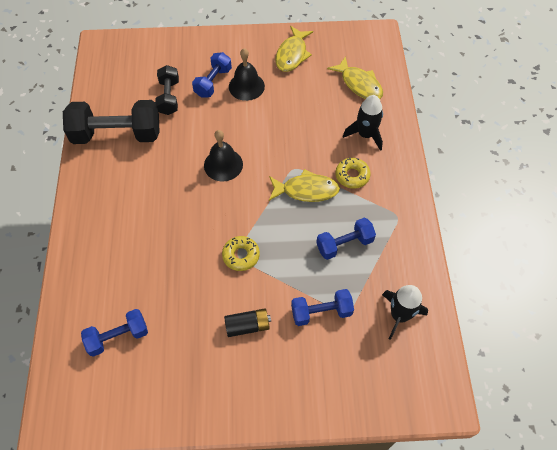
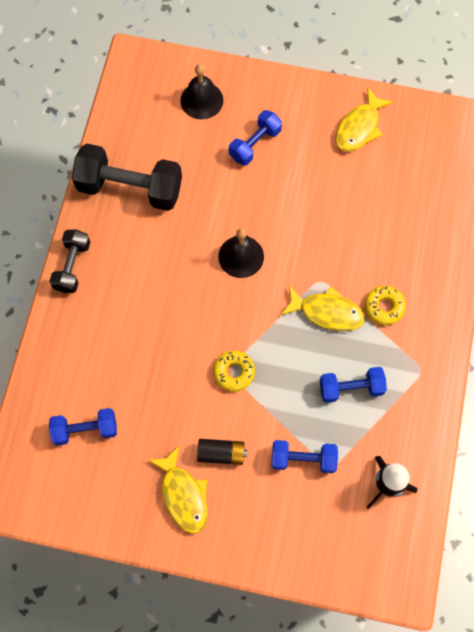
camera: 15 degrees right, 10 degrees up
black dumbbell [155,65,179,115] -> black dumbbell moved to [49,229,90,293]
black bell [229,48,265,101] -> black bell moved to [180,64,223,119]
yellow fish [327,56,383,99] -> yellow fish moved to [148,446,208,534]
black rocket [343,95,383,151] -> none

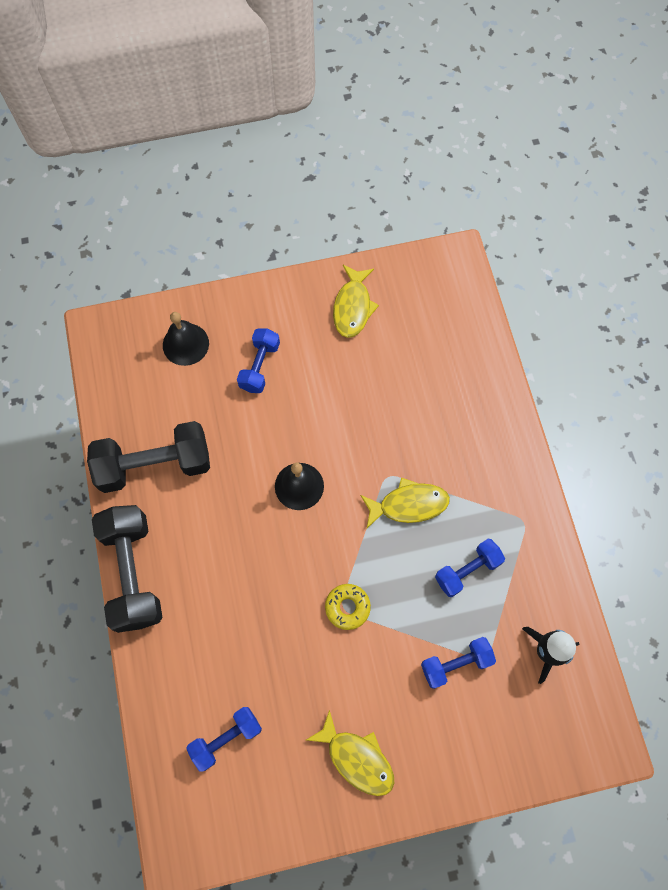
camera: 25 degrees left, 0 degrees up
black dumbbell [49,229,90,293] -> black dumbbell [92,505,162,633], size x1.74
black battery [197,439,247,465] -> none
yellow donut [365,286,406,325] -> none

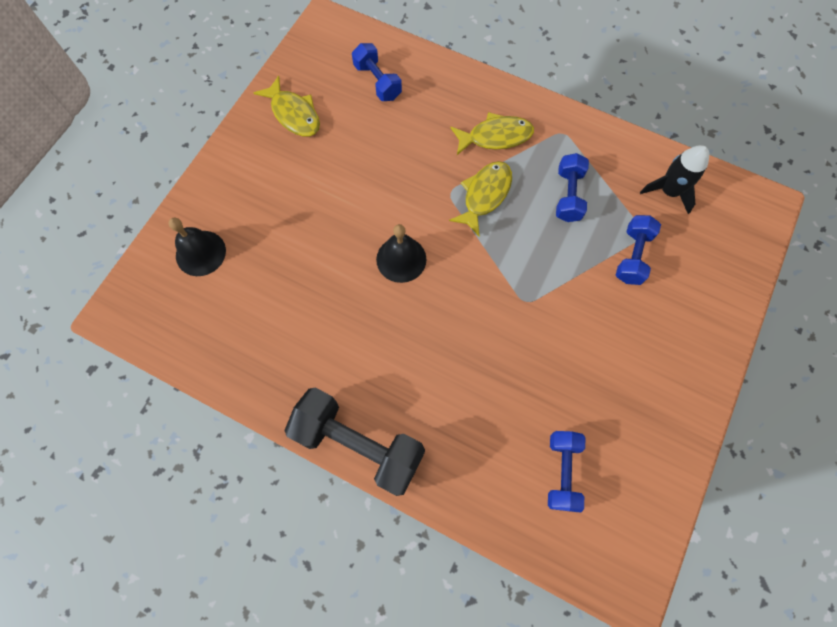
camera: 50 degrees left, 0 degrees up
black dumbbell [87,421,210,493] -> none
blue dumbbell [237,328,280,393] -> blue dumbbell moved to [352,43,402,101]
yellow fish [306,710,394,796] -> yellow fish moved to [450,112,534,155]
yellow donut [325,584,371,630] -> none

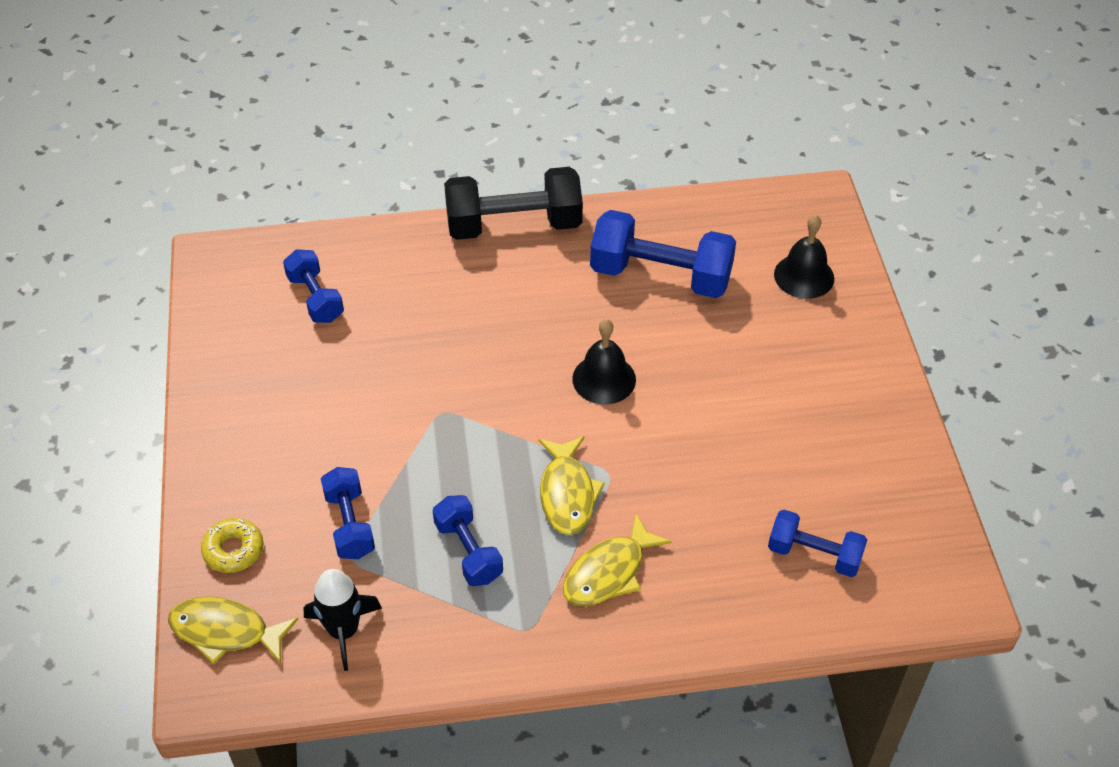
camera: 145 degrees right, 20 degrees down
yellow fish [254,76,320,137] -> yellow fish moved to [168,597,299,664]
none -> yellow donut [201,518,263,573]
none -> blue dumbbell [590,210,736,298]

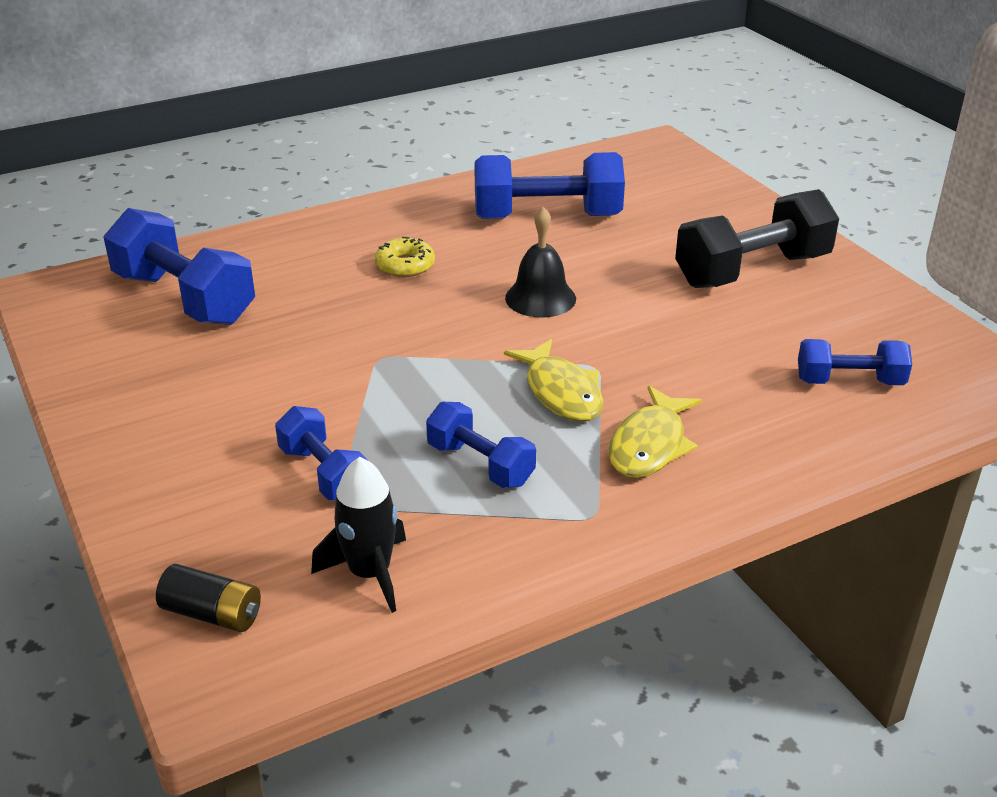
camera: 20 degrees left, 15 degrees down
yellow fish [168,597,299,664] -> black battery [156,564,261,632]
yellow donut [201,518,263,573] -> yellow donut moved to [375,237,435,277]
blue dumbbell [283,249,344,323] -> blue dumbbell [103,208,255,325], size x1.74
black dumbbell [444,167,583,240] -> black dumbbell moved to [675,189,839,288]
black bell [774,215,834,299] -> none

